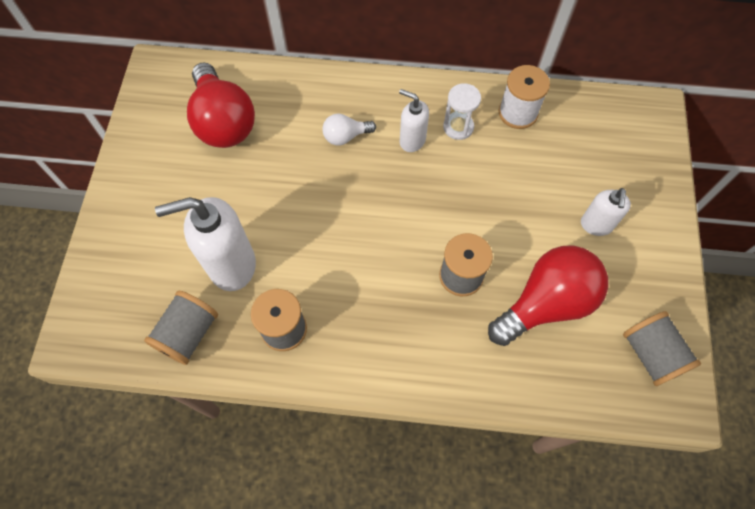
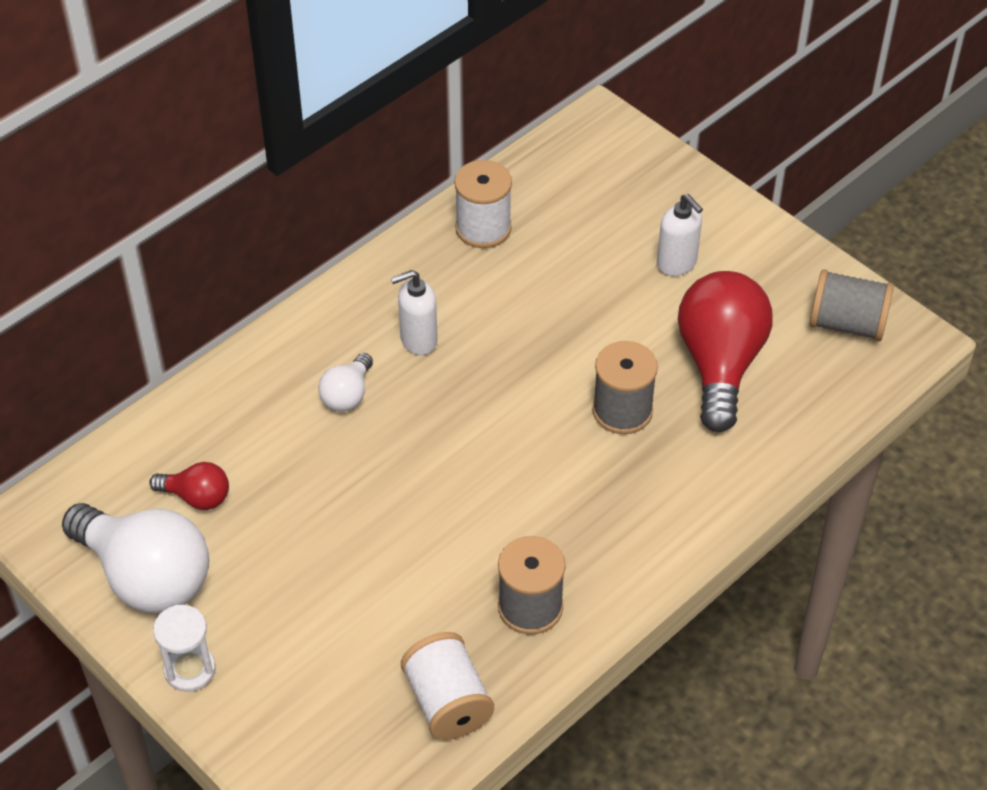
camera: 50 degrees left, 15 degrees down
grey spool [144,290,218,365] -> white spool [401,632,494,740]
white soap dispenser [155,197,256,291] -> none
red light bulb [187,62,255,148] -> red light bulb [149,462,229,510], size x0.49
white hourglass [443,83,481,140] -> white hourglass moved to [153,605,215,692]
none -> white light bulb [62,503,209,613]

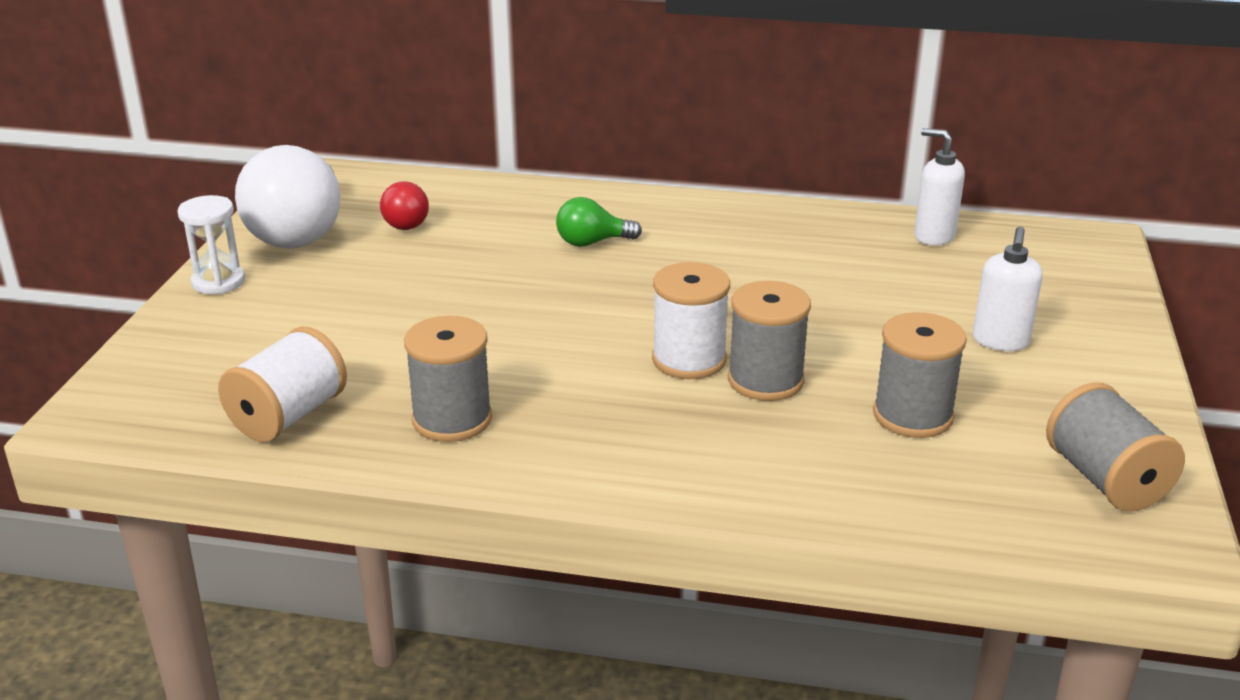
camera: 55 degrees right, 20 degrees down
white light bulb [318,353,373,411] -> green light bulb [556,197,642,247]
white soap dispenser [391,270,438,355] -> white soap dispenser moved to [914,128,965,246]
white spool [454,160,512,248] -> white spool moved to [652,262,730,379]
red light bulb [678,271,772,432] -> grey spool [873,312,967,438]

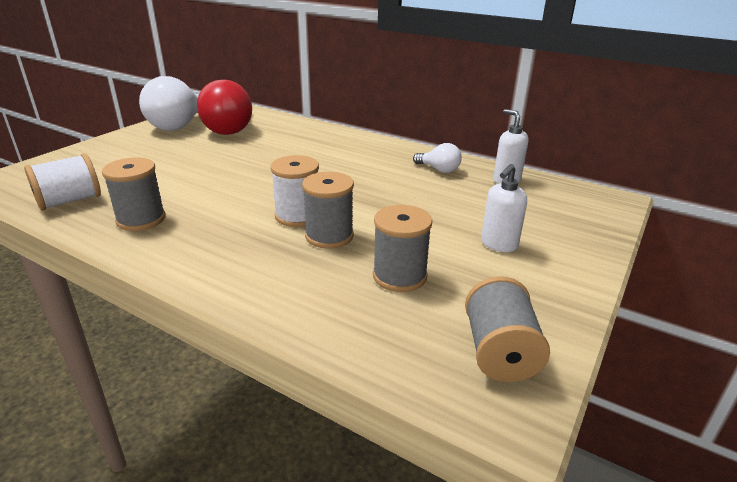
camera: 20 degrees right, 0 degrees up
white hourglass [177,195,245,294] -> none
red light bulb [380,181,429,230] -> red light bulb [197,79,252,135], size x2.06
green light bulb [556,197,642,247] -> none
none -> white light bulb [413,143,462,173]

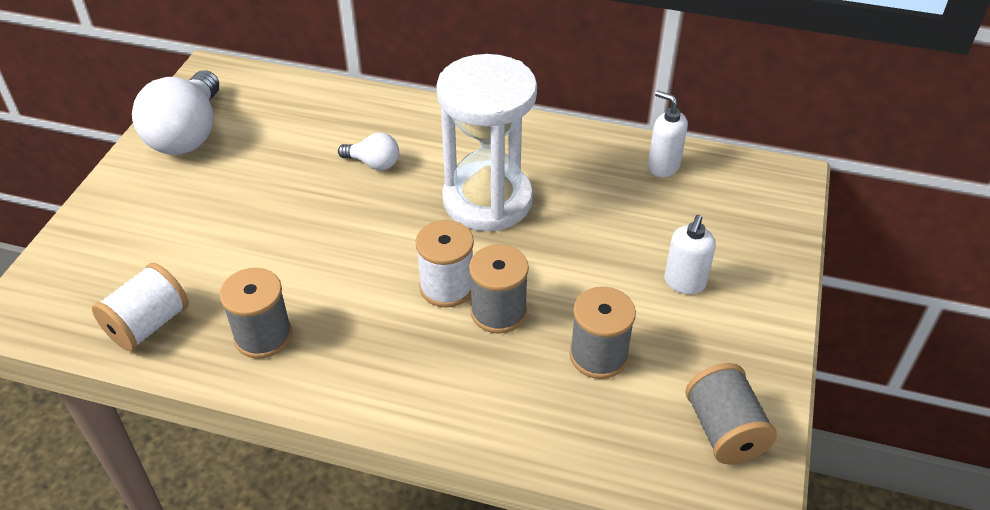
camera: 15 degrees left, 15 degrees up
red light bulb [197,79,252,135] -> none
white light bulb [413,143,462,173] -> white light bulb moved to [338,132,399,170]
none -> white hourglass [436,54,537,231]

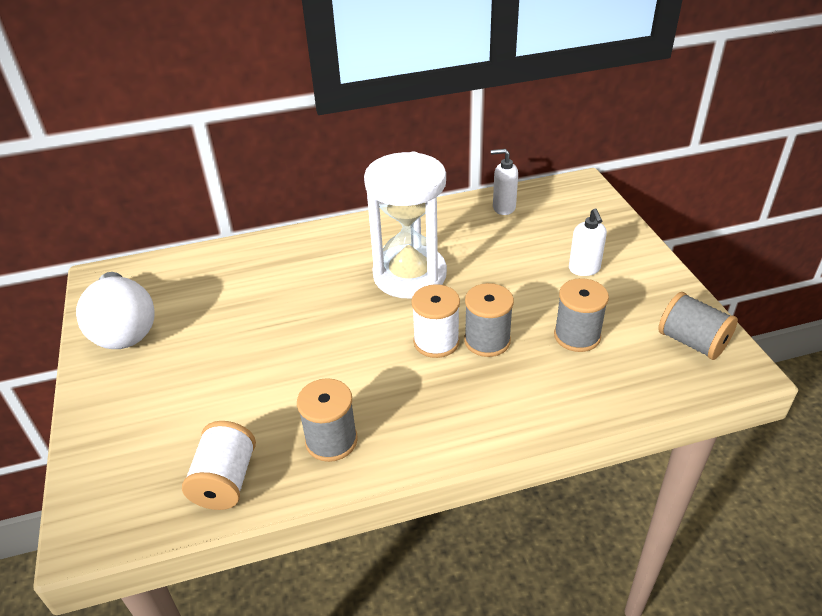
camera: 30 degrees left, 5 degrees down
white light bulb [338,132,399,170] -> none

